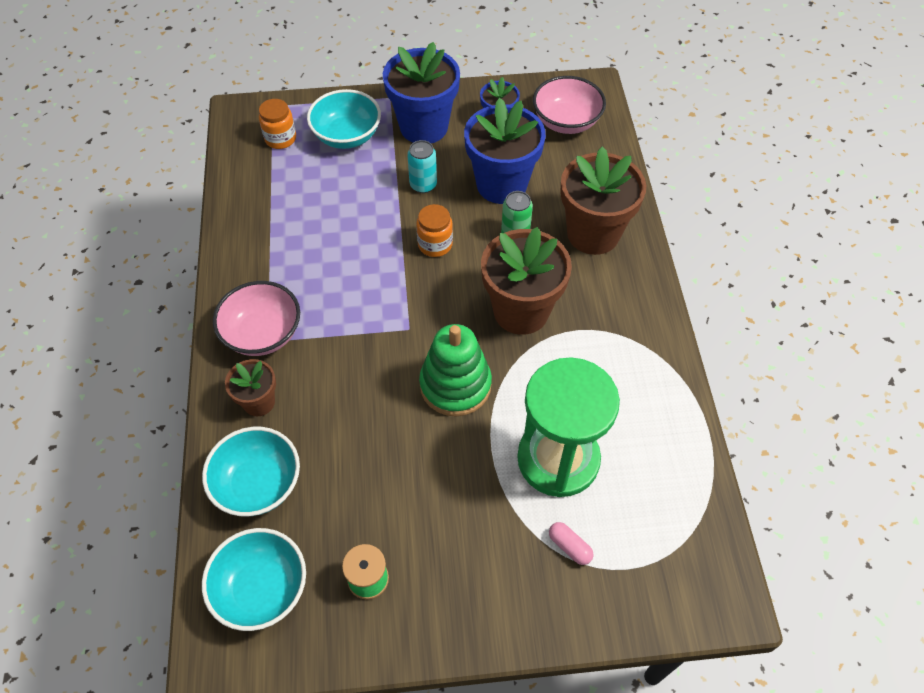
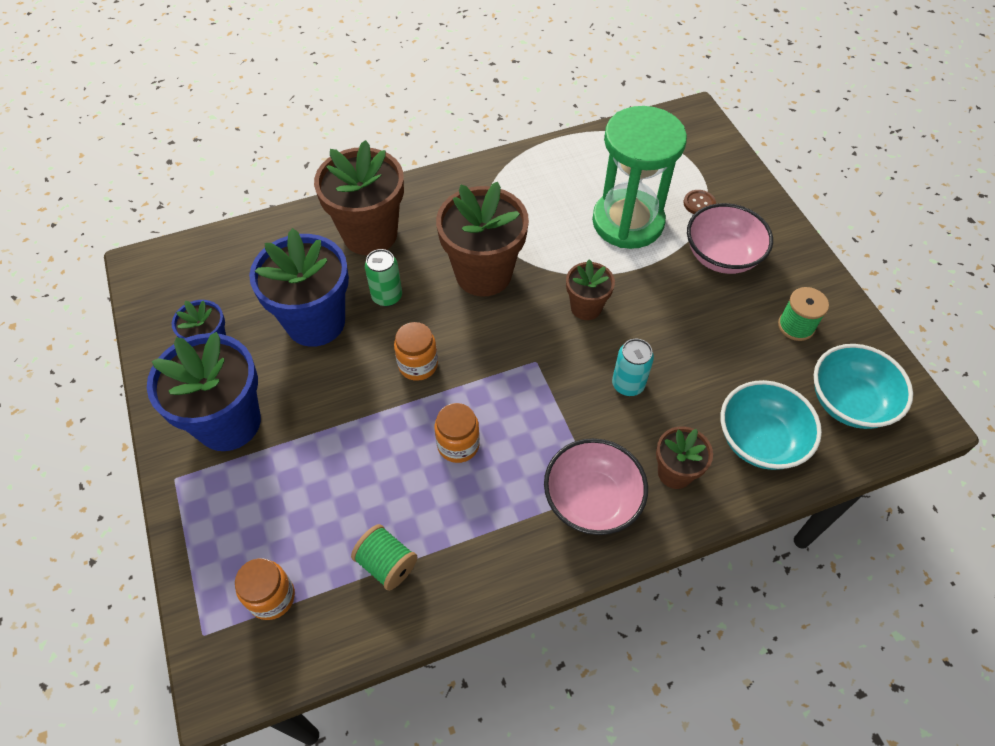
camera: 105 degrees left, 0 degrees up
turquoise bowl [307,89,381,149] -> none
turquoise can [407,140,437,193] -> turquoise can moved to [612,339,654,396]
green stacking toy [419,324,492,417] -> brown flower pot [566,259,615,320]
pink bowl [533,76,606,134] -> pink bowl moved to [687,203,773,274]
pink capsule [549,522,593,565] -> brown button [684,190,716,214]
none -> green spool [351,524,417,591]
none -> orange jar [435,403,480,463]

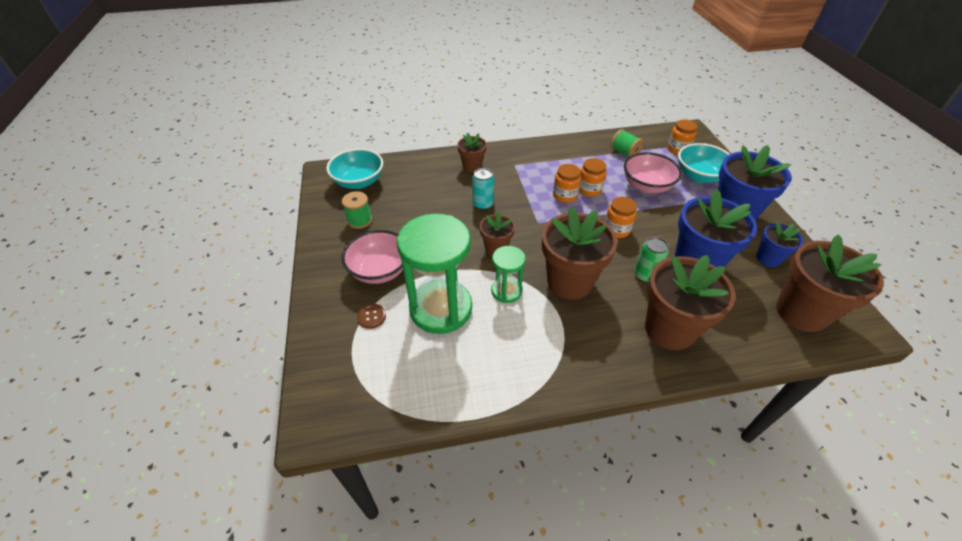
camera: 170 degrees left, 10 degrees down
pink bowl [544,438,648,535] -> pink bowl moved to [624,152,682,193]
turquoise bowl [721,380,822,470] -> turquoise bowl moved to [678,143,730,183]
none -> green hourglass [491,246,526,303]
none -> orange jar [553,164,581,203]
none -> brown flower pot [776,235,884,332]

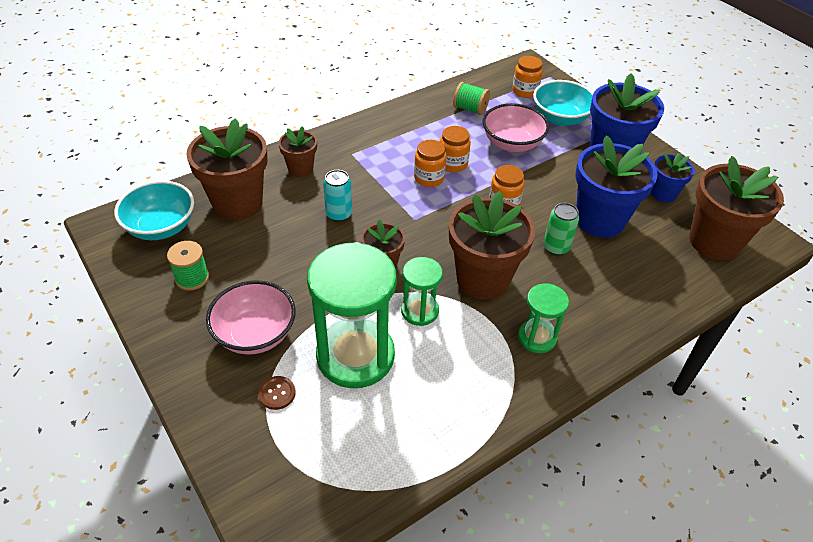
camera: 25 degrees left, 0 degrees up
brown flower pot [645,255,736,350] -> brown flower pot moved to [187,118,268,221]
none -> green hourglass [518,283,569,353]

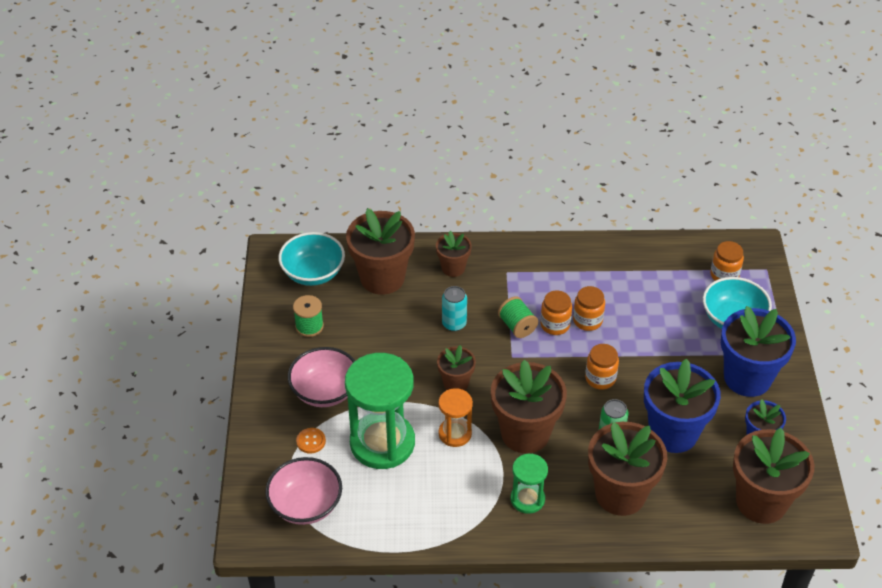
camera: 35 degrees right, 0 degrees up
brown button [258,376,296,410] -> orange button [296,428,326,454]
green hourglass [401,257,443,326] -> orange hourglass [438,388,473,447]
green spool [453,82,490,115] -> green spool moved to [498,296,538,338]
pink bowl [483,103,549,152] -> pink bowl moved to [265,457,342,525]
none -> brown flower pot [588,422,667,516]

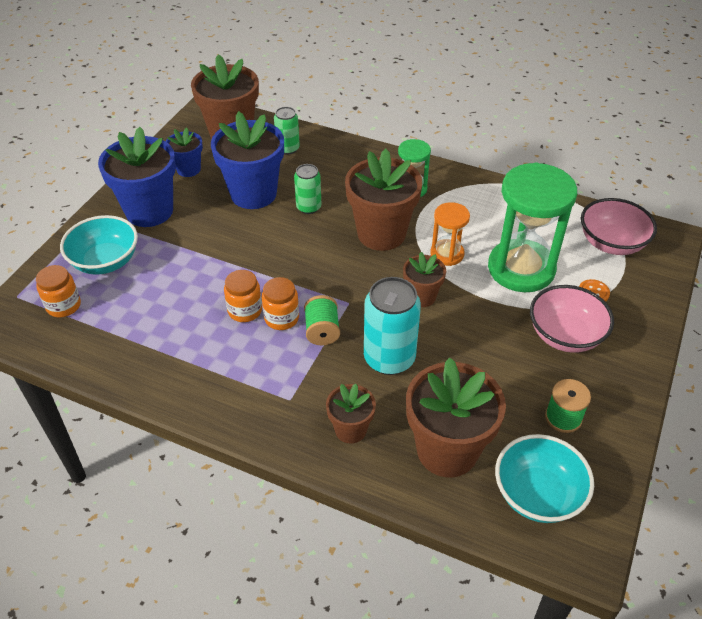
camera: 155 degrees left, 0 degrees up
turquoise can [442,286,467,331] -> turquoise can [364,277,421,375], size x1.72
orange jar [585,344,619,390] -> none
brown flower pot [588,422,667,516] -> none
none -> green can [274,107,300,155]

